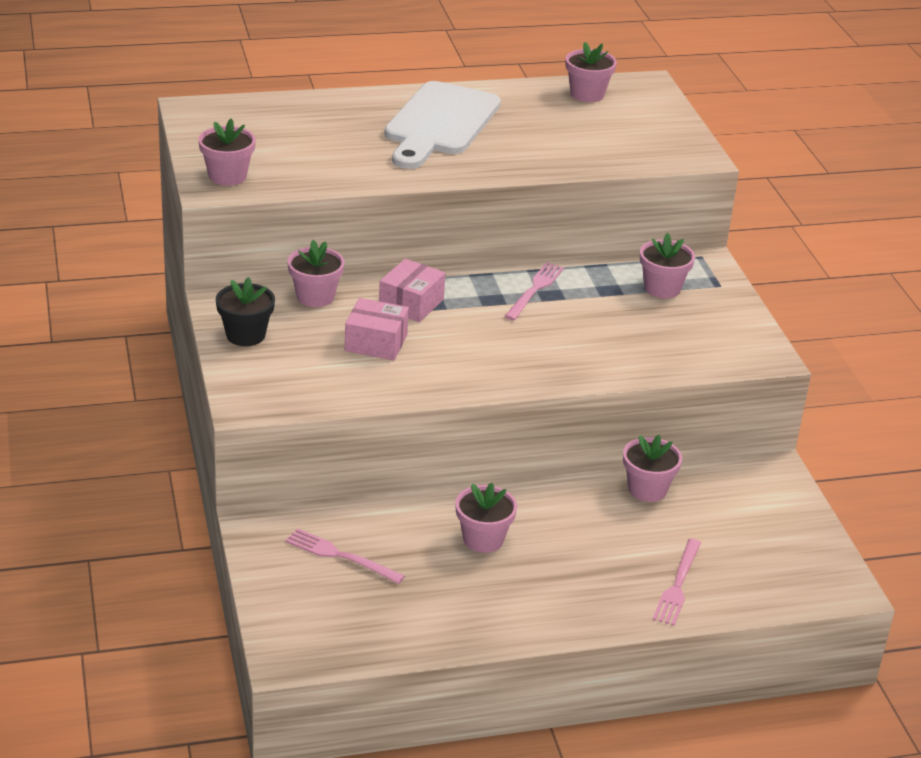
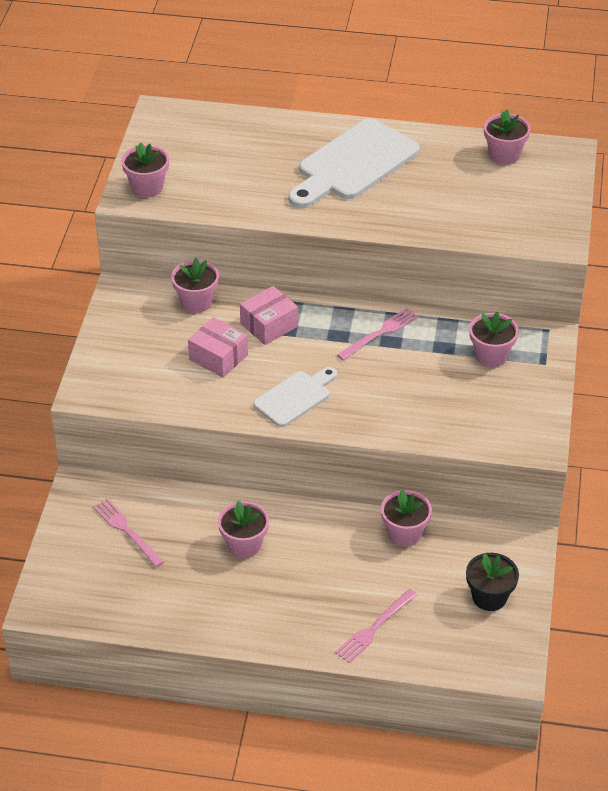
camera: 25 degrees right, 10 degrees up
black flower pot [216,277,275,346] -> black flower pot moved to [466,553,519,611]
none -> white cutting board [253,367,337,427]

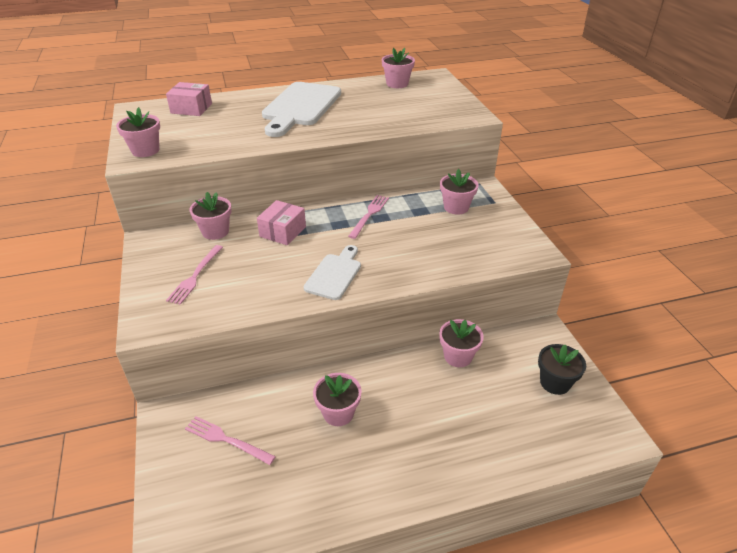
camera: 25 degrees left, 5 degrees down
pink box [188,317,248,378] -> pink box moved to [166,82,212,116]
pink fork [335,589,417,663] -> pink fork moved to [166,245,223,305]

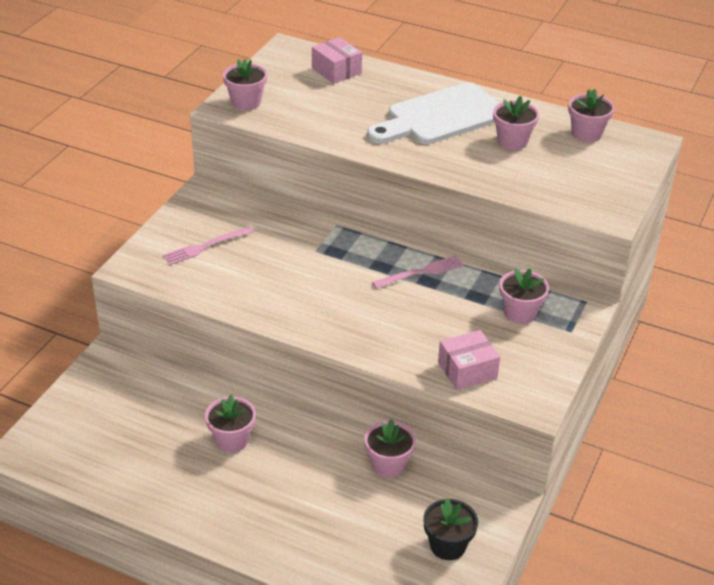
camera: 40 degrees right, 0 degrees up
pink fork [185,416,276,465] -> none
pink flower pot [190,192,232,240] -> pink flower pot moved to [493,95,539,150]
pink box [257,200,306,245] -> pink box moved to [438,330,500,390]
white cutting board [304,245,361,300] -> none

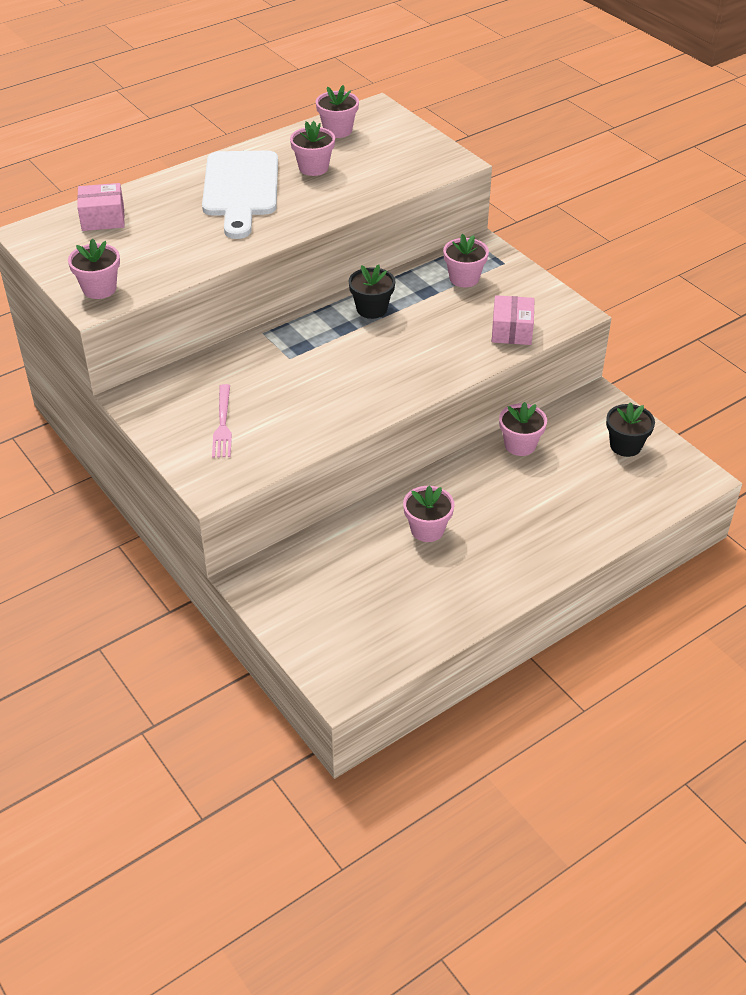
camera: 60 degrees left, 5 degrees up
pink fork [372,255,464,289] -> black flower pot [349,264,395,319]

